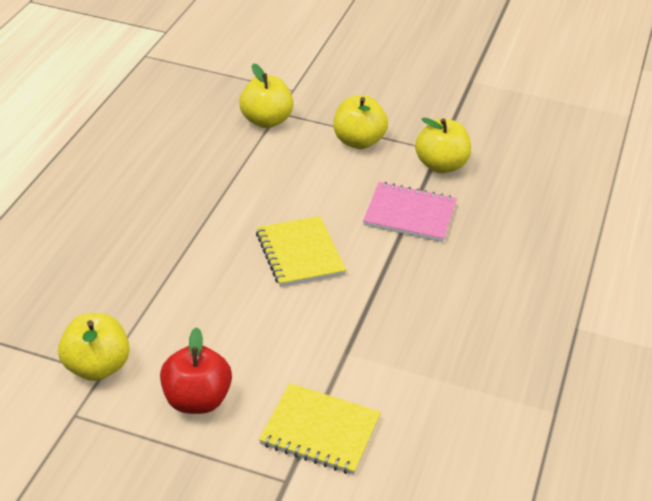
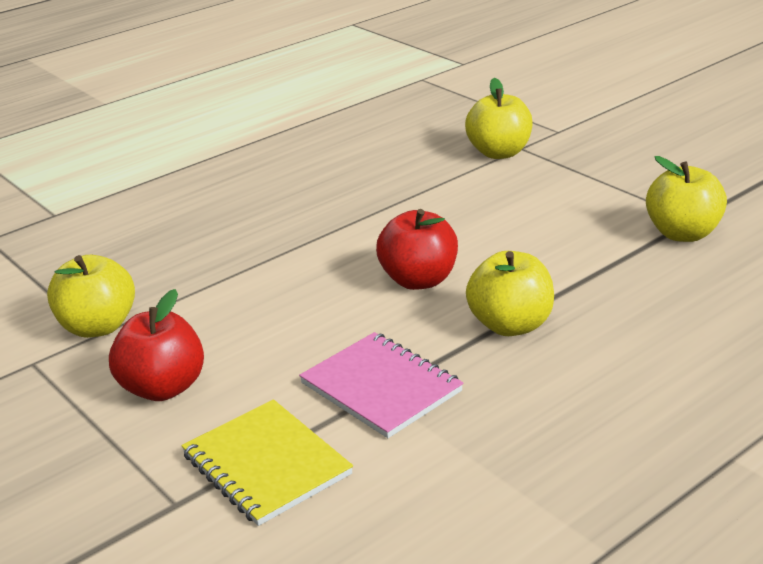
camera: 35 degrees right, 10 degrees down
yellow notebook [256,216,346,287] -> red apple [376,209,458,290]
yellow apple [334,96,388,149] -> yellow apple moved to [466,251,554,336]
pink notebook [363,182,457,242] -> pink notebook moved to [299,332,464,438]

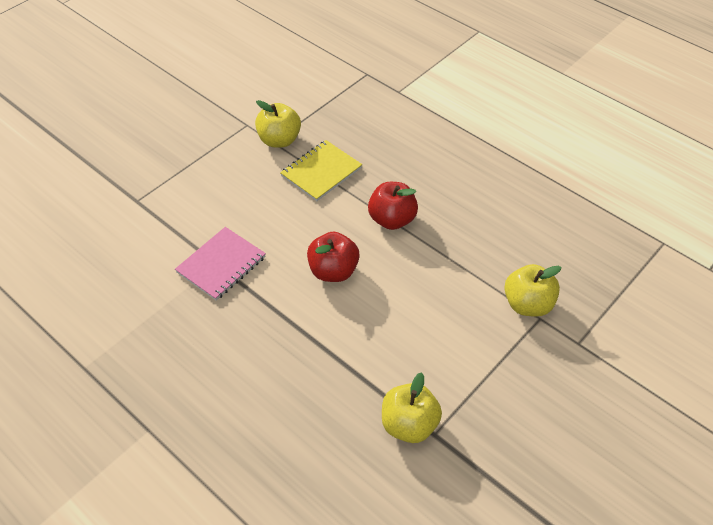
camera: 80 degrees right, 20 degrees up
red apple [109,289,204,401] -> red apple moved to [368,182,418,230]
yellow notebook [181,399,353,526] -> yellow notebook moved to [280,140,362,201]
yellow apple [466,251,554,336] -> none

